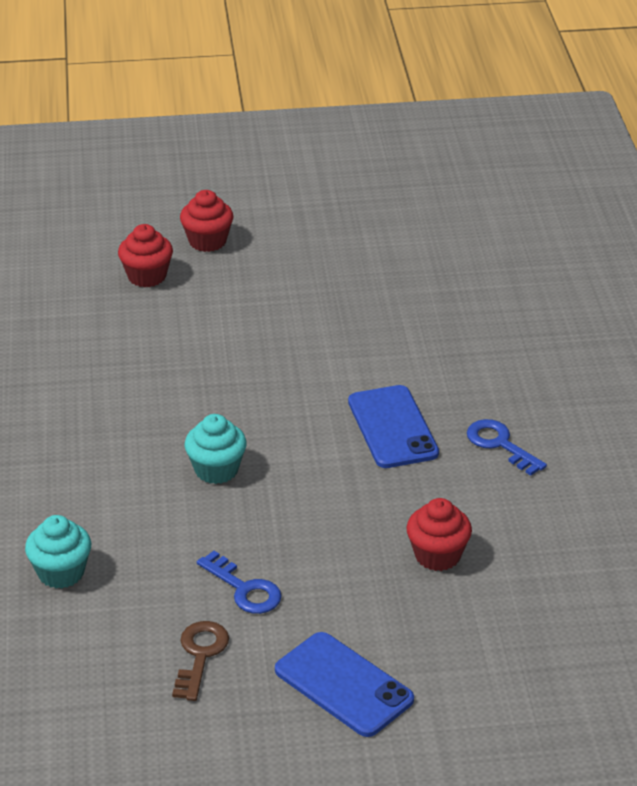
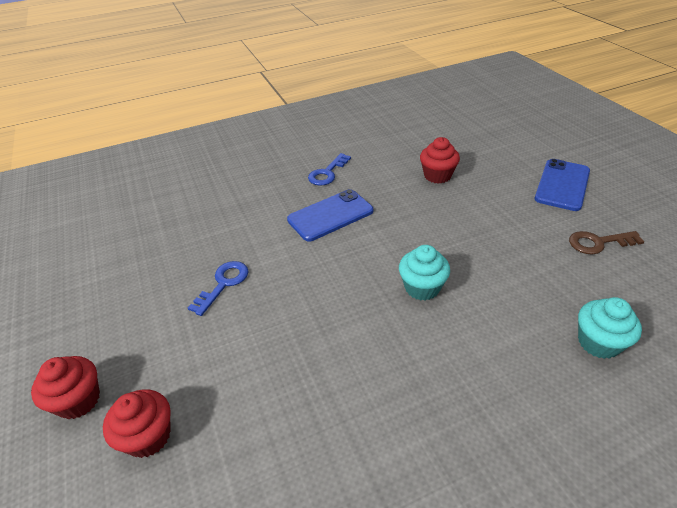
camera: 105 degrees left, 5 degrees up
blue key [197,551,282,614] -> blue key moved to [188,261,249,316]

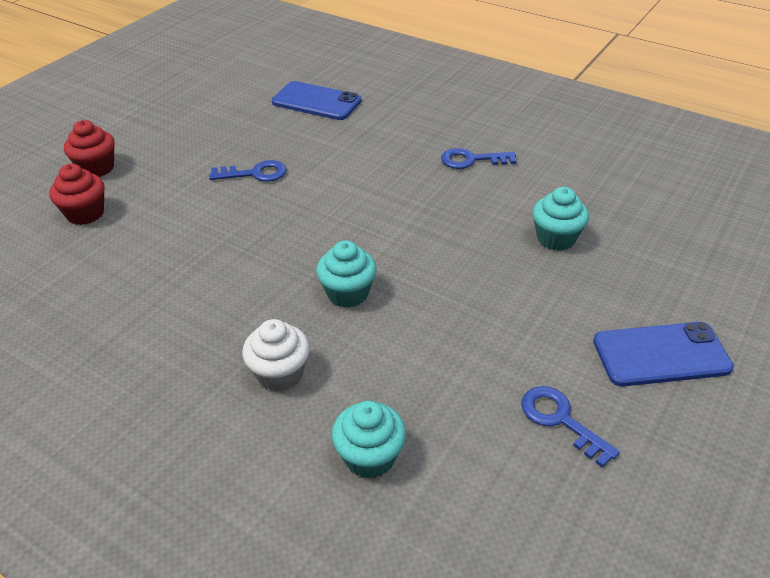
camera: 55 degrees right, 0 degrees up
blue phone [287,189,373,242] -> blue phone moved to [272,81,361,120]
red cupcake [420,137,460,183] -> turquoise cupcake [532,187,589,251]
brown key [569,231,645,255] -> blue key [521,386,620,467]
none -> white cupcake [242,319,310,392]

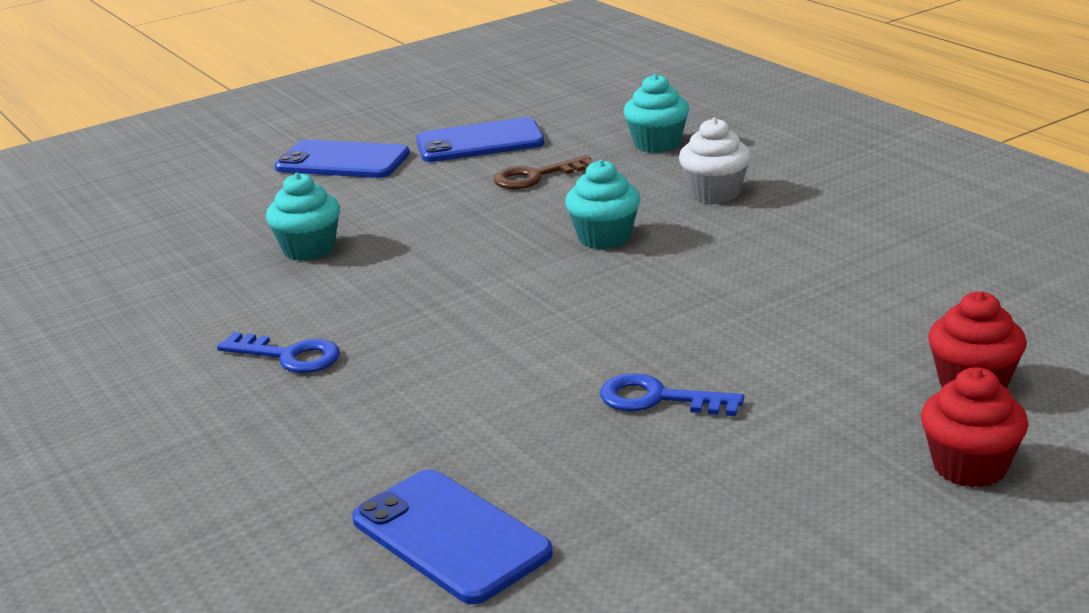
camera: 155 degrees left, 15 degrees down
blue key [521,386,620,467] -> blue phone [416,117,545,162]
none -> brown key [494,155,594,189]

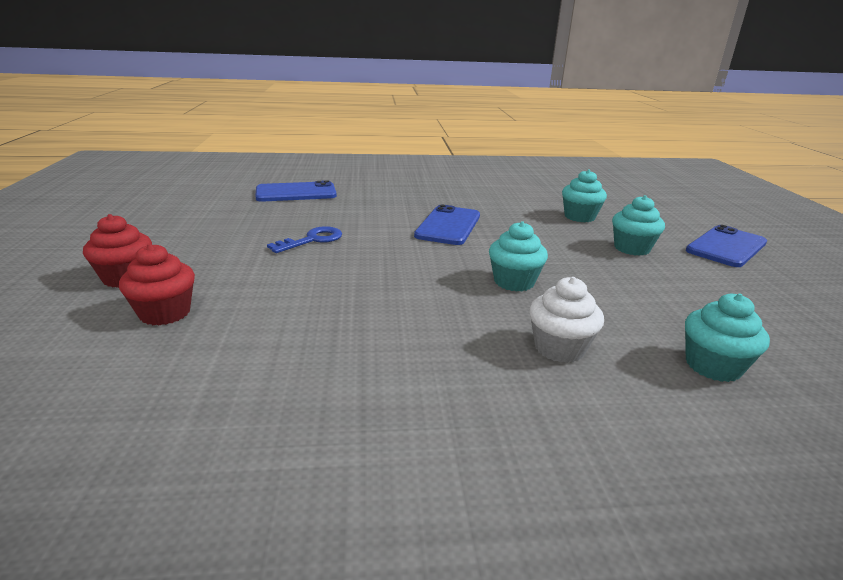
camera: 115 degrees right, 0 degrees up
blue key [217,332,340,373] -> none
blue phone [416,117,545,162] -> blue phone moved to [414,205,480,245]
brown key [494,155,594,189] -> none
none -> turquoise cupcake [612,195,665,256]

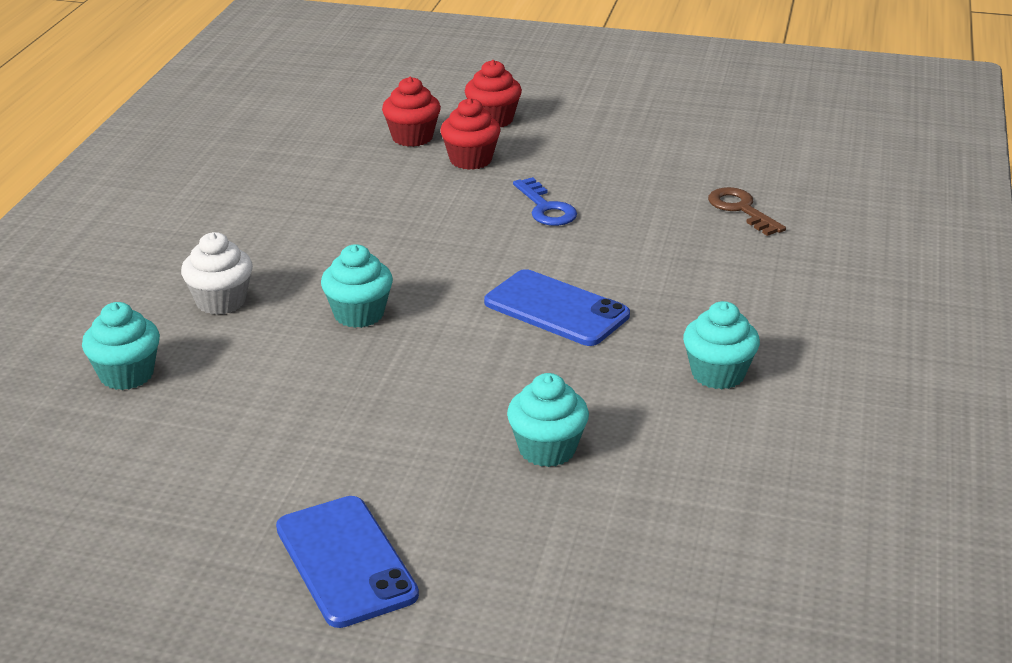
camera: 110 degrees right, 5 degrees up
blue phone [256,180,337,202] -> brown key [708,187,786,236]
turquoise cupcake [612,195,665,256] -> turquoise cupcake moved to [683,301,760,389]
none -> red cupcake [440,98,501,170]

